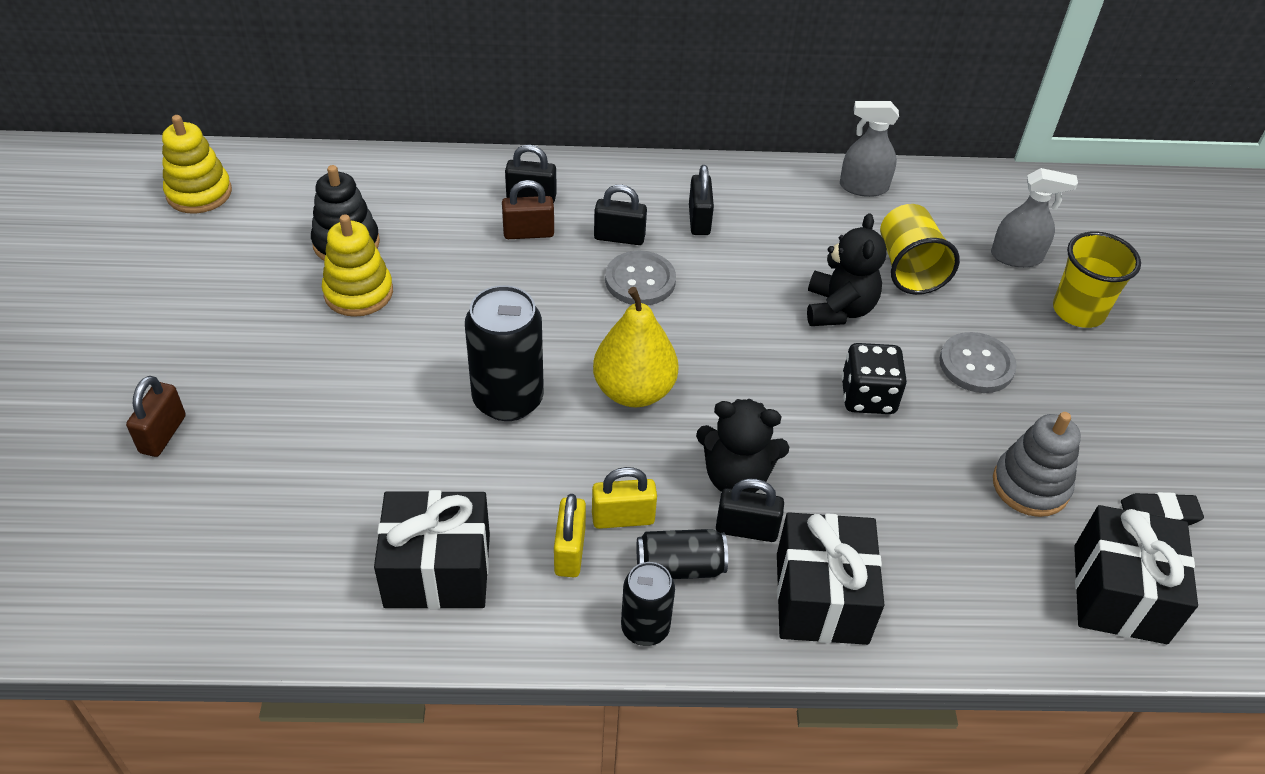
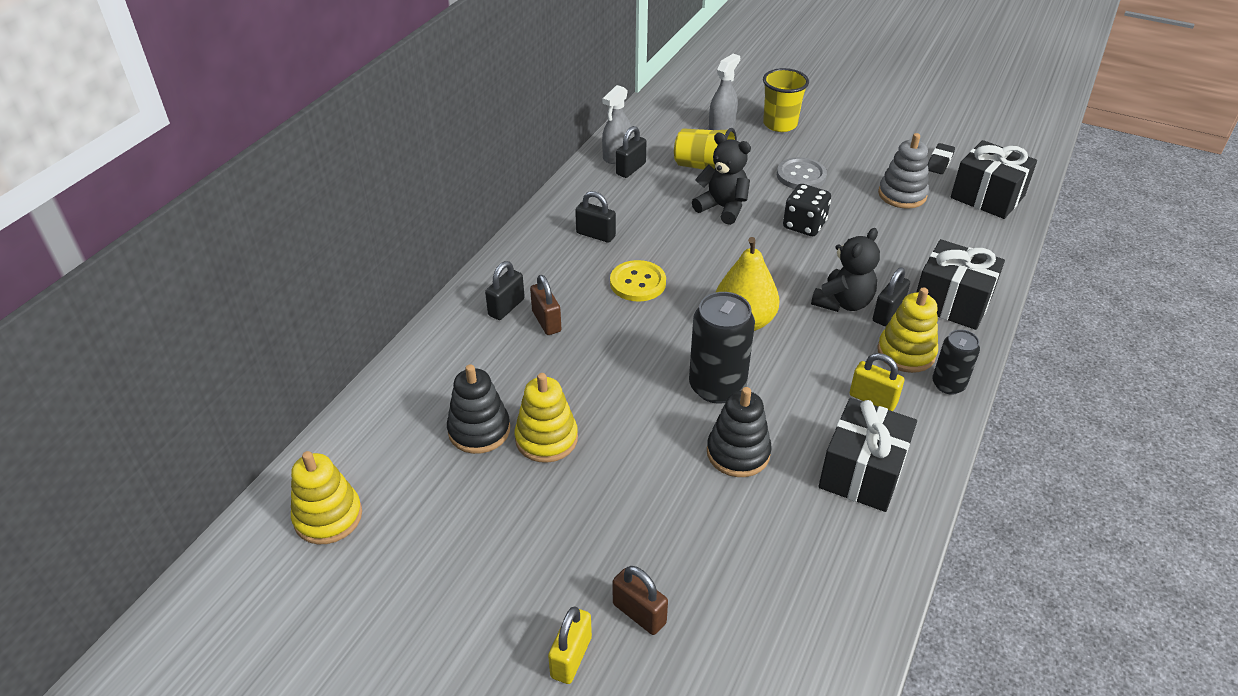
camera: 60 degrees left, 5 degrees down
brown padlock [502,180,554,239] -> brown padlock turned 45 degrees counterclockwise [530,275,562,335]
yellow padlock [592,467,657,529] -> yellow padlock moved to [548,607,592,684]
black padlock [594,185,647,245] -> black padlock moved to [616,126,646,178]
grey button [605,251,676,305] -> yellow button [610,260,666,302]
black can [637,529,728,579] -> yellow stacking toy [878,287,938,373]
none -> black stacking toy [707,387,772,477]

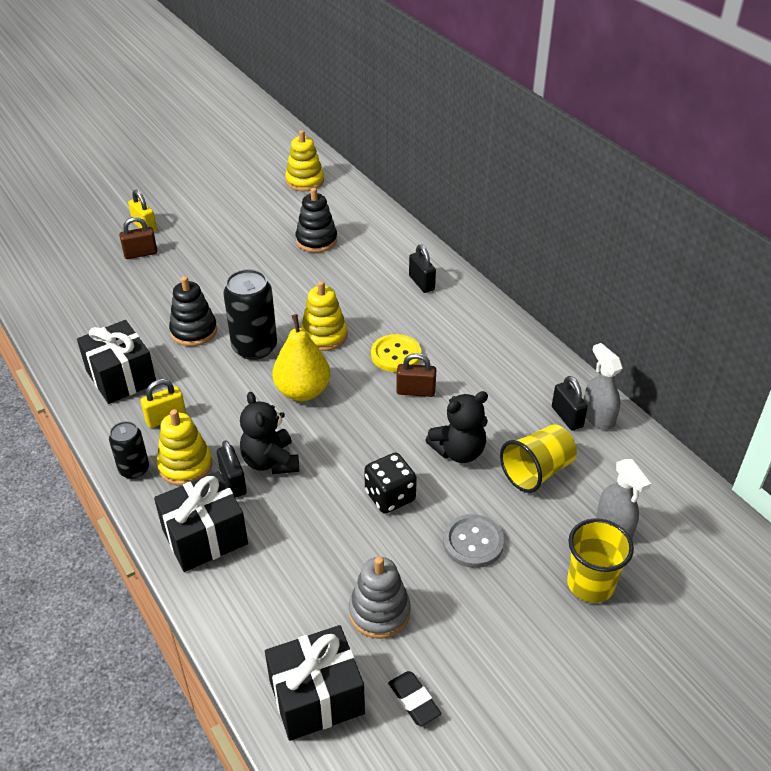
camera: 120 degrees right, 0 degrees up
yellow stacking toy [515,373,578,463] -> yellow stacking toy moved to [301,281,348,351]
brown padlock [530,275,562,335] -> brown padlock moved to [396,353,436,397]
black padlock [575,191,616,243] -> none

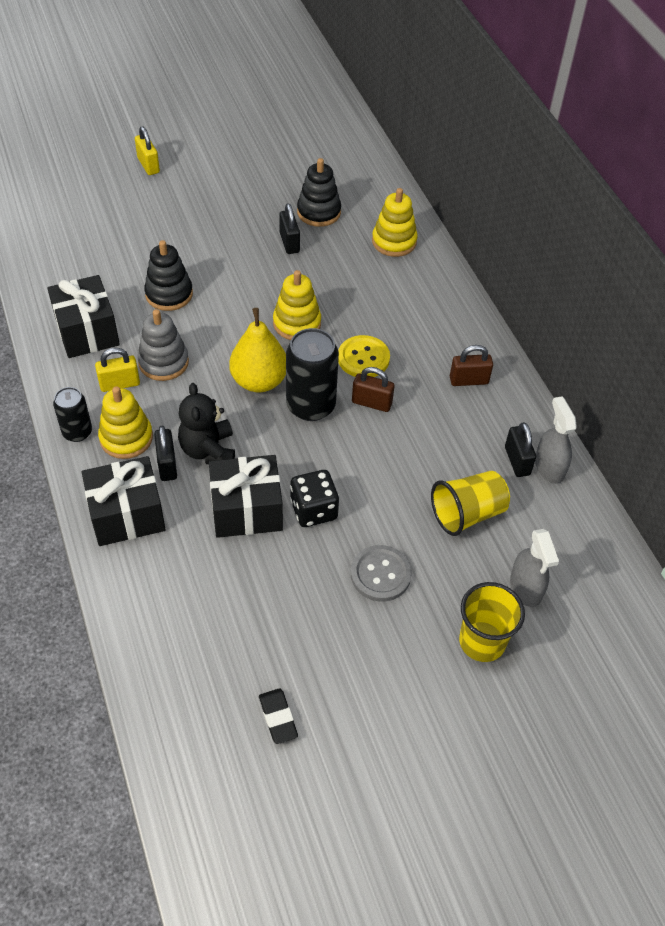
camera: 10 degrees right, 10 degrees up
brown padlock [119,217,158,259] -> brown padlock moved to [450,345,493,386]
black can [223,269,277,360] -> black can moved to [286,328,339,421]
black gift [265,625,365,741] -> black gift moved to [209,455,283,538]
yellow stacking toy [285,130,324,191] -> yellow stacking toy moved to [372,188,418,257]
grey stacking toy [349,557,410,639] -> grey stacking toy moved to [137,309,189,381]
black padlock [409,244,436,293] -> black padlock moved to [279,203,300,254]
black teddy bear [425,391,488,463] -> none

